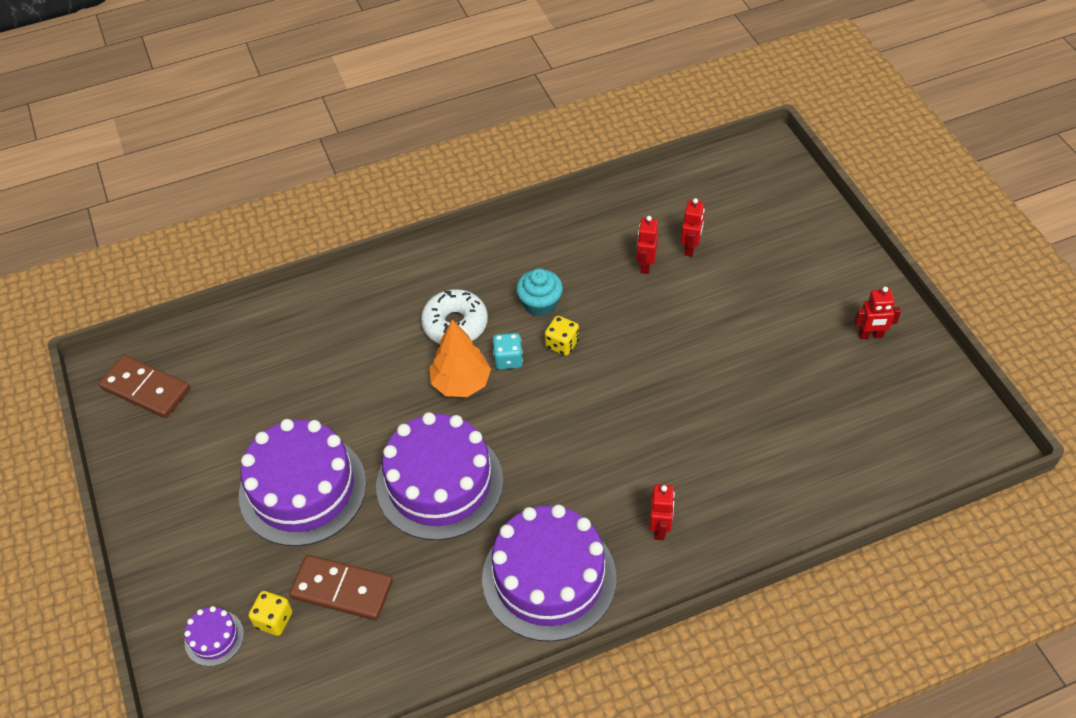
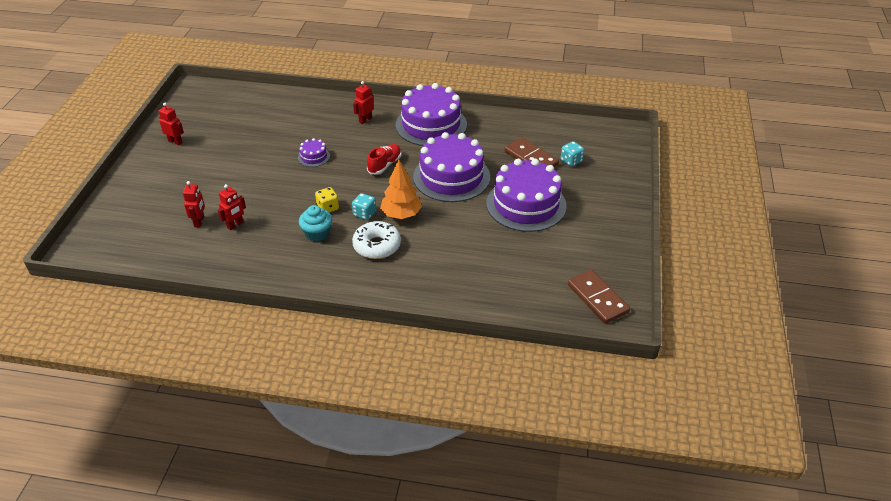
camera: 150 degrees left, 10 degrees down
purple cake [184,606,244,666] -> purple cake moved to [298,138,330,167]
yellow dice [249,591,293,636] -> turquoise dice [561,141,584,167]
red robot [681,198,705,257] -> red robot turned 135 degrees clockwise [183,181,205,227]
none -> red shoe [367,144,402,174]

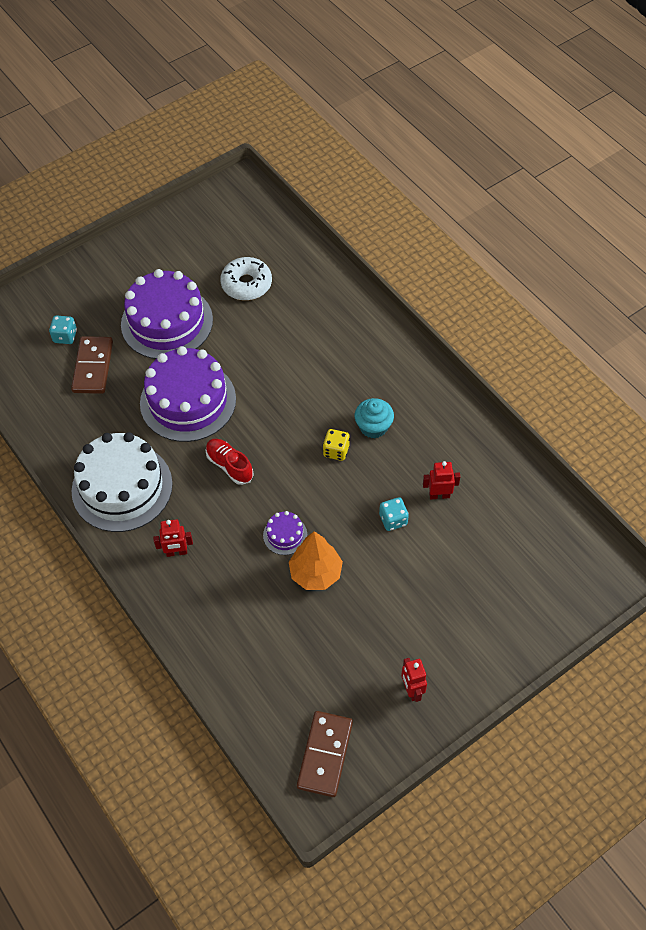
camera: 135 degrees left, 15 degrees up
red robot [183,181,205,227] -> none
turquoise dice [352,193,376,220] -> turquoise dice moved to [379,497,409,531]
white donut [352,221,401,259] -> white donut moved to [220,257,272,301]
red shoe [367,144,402,174] -> red shoe turned 60 degrees clockwise [205,439,254,485]
orange tree [380,160,422,219] -> orange tree moved to [289,531,343,590]
purple cake [395,83,467,146] -> white cake [71,432,173,532]
brown domino [568,270,630,324] -> brown domino moved to [297,711,353,797]

